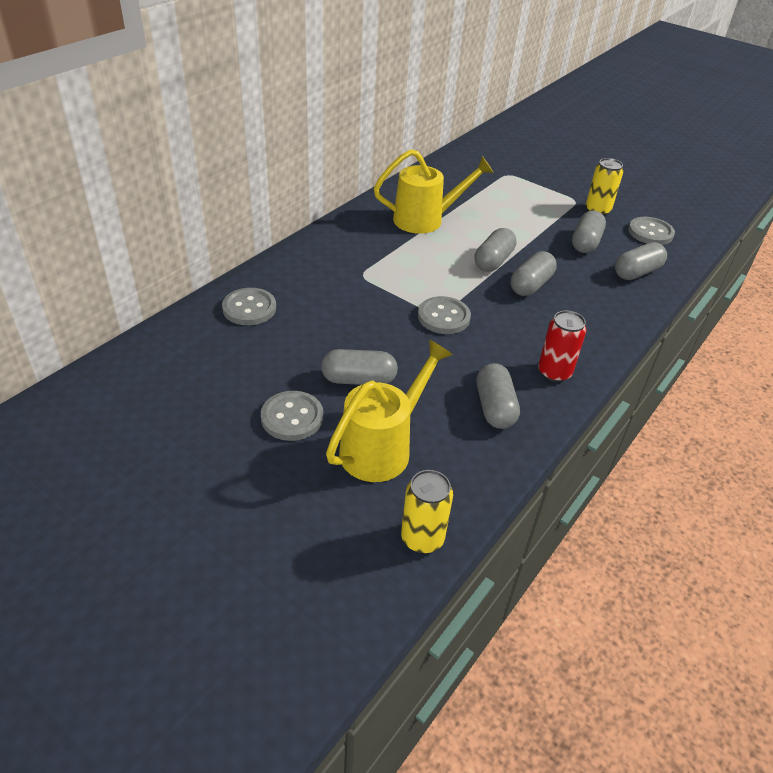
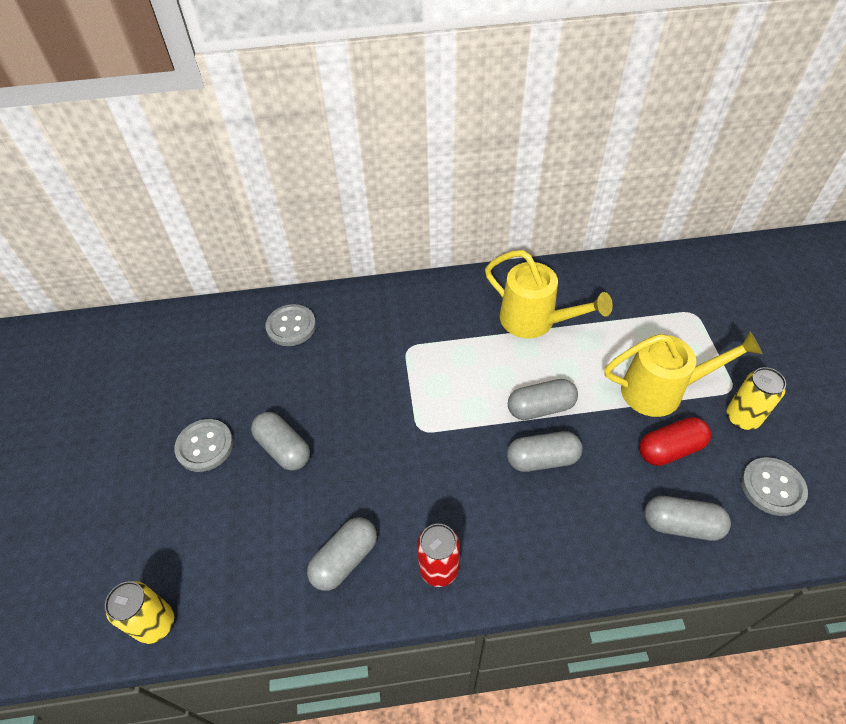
camera: 50 degrees right, 10 degrees up
yellow watering can [326,340,453,482] -> yellow watering can moved to [604,331,762,417]
grey button [418,296,471,334] -> none
grey capsule [572,211,606,253] -> red capsule [639,417,711,466]

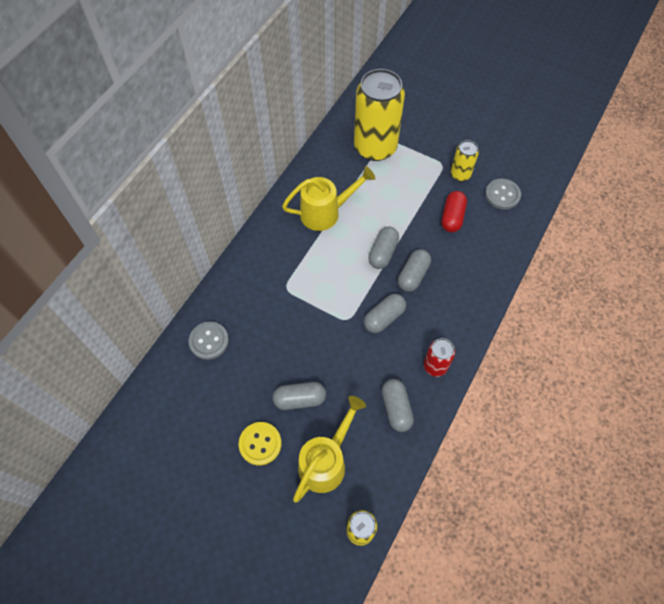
camera: 55 degrees left, 10 degrees up
grey button [174,419,233,472] -> yellow button [239,422,282,465]
yellow watering can [604,331,762,417] -> yellow watering can moved to [293,396,366,502]
grey capsule [644,496,731,541] -> grey capsule moved to [364,294,406,333]
none -> yellow can [354,69,405,161]

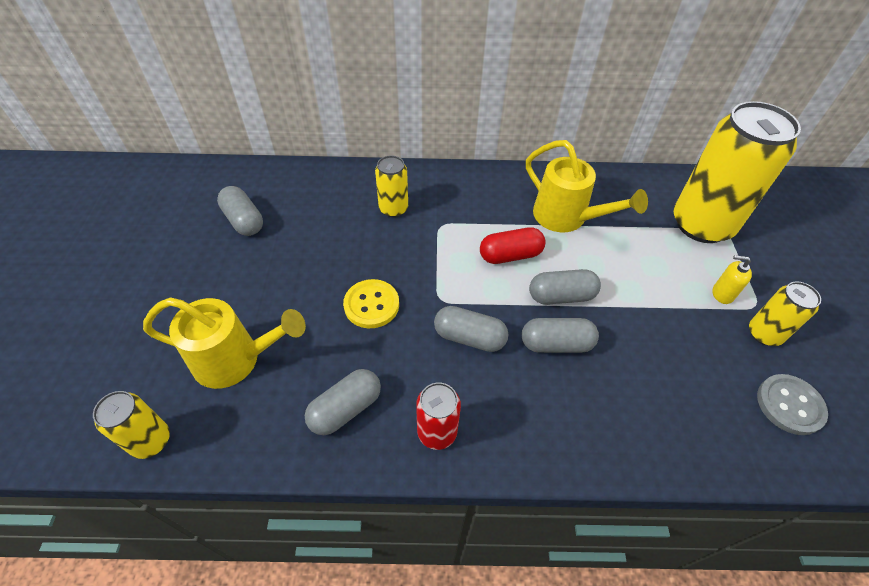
camera: 60 degrees right, 10 degrees down
grey button [189,322,229,360] -> none
yellow button [239,422,282,465] -> yellow button moved to [343,279,399,328]
grey capsule [273,382,326,410] -> grey capsule moved to [217,186,263,236]
red capsule [442,191,467,232] -> red capsule moved to [480,228,545,264]
none -> yellow can [375,155,408,217]
none -> yellow soap dispenser [712,255,752,304]

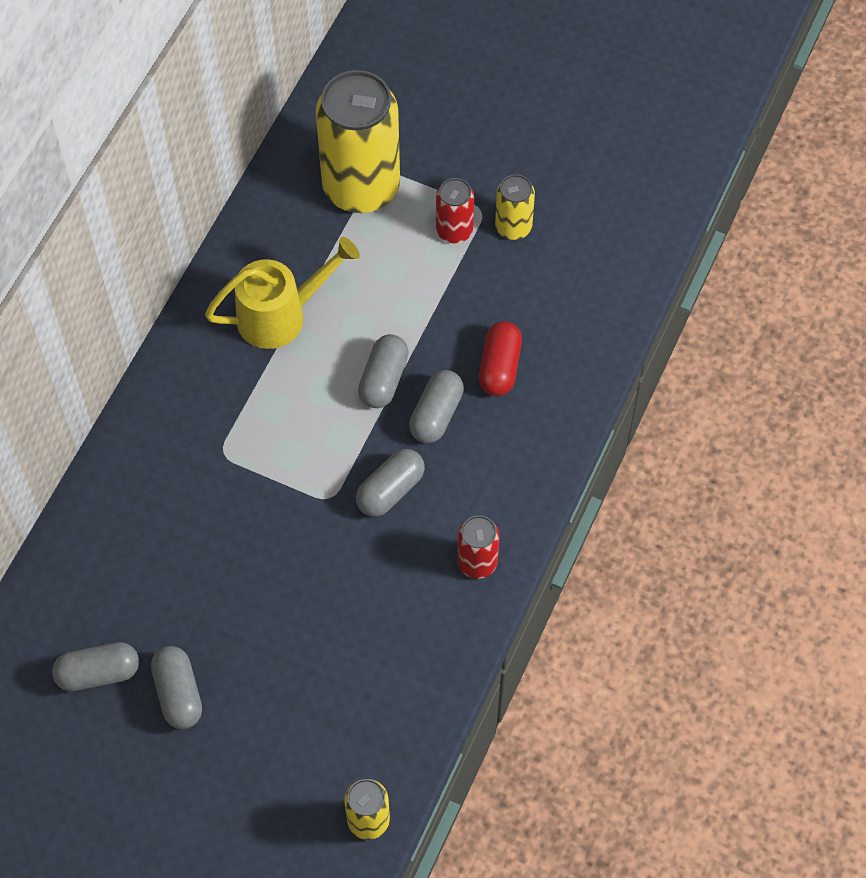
camera: 65 degrees left, 10 degrees up
yellow watering can [143,297,306,389] -> none
grey capsule [305,369,381,435] -> grey capsule moved to [151,646,202,729]
yellow button [343,279,399,328] -> none
yellow can [375,155,408,217] -> none
red capsule [480,228,545,264] -> red capsule moved to [479,321,522,396]
yellow soap dispenser [712,255,752,304] -> red can [436,178,474,243]
grey button [757,374,828,435] -> none

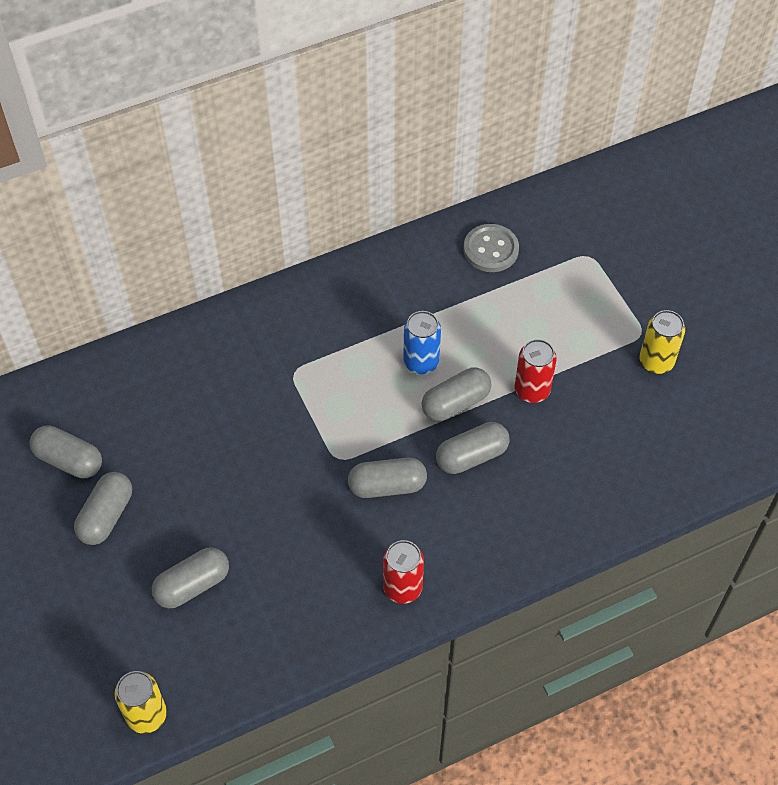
camera: 40 degrees right, 5 degrees down
yellow watering can [205,237,360,349] -> none
yellow can [316,70,400,213] -> none
red can [436,178,474,243] -> red can moved to [515,339,557,403]
red capsule [479,321,522,396] -> none
none -> grey capsule [152,547,229,608]
none -> blue can [403,311,441,374]
none -> grey button [464,224,519,272]

